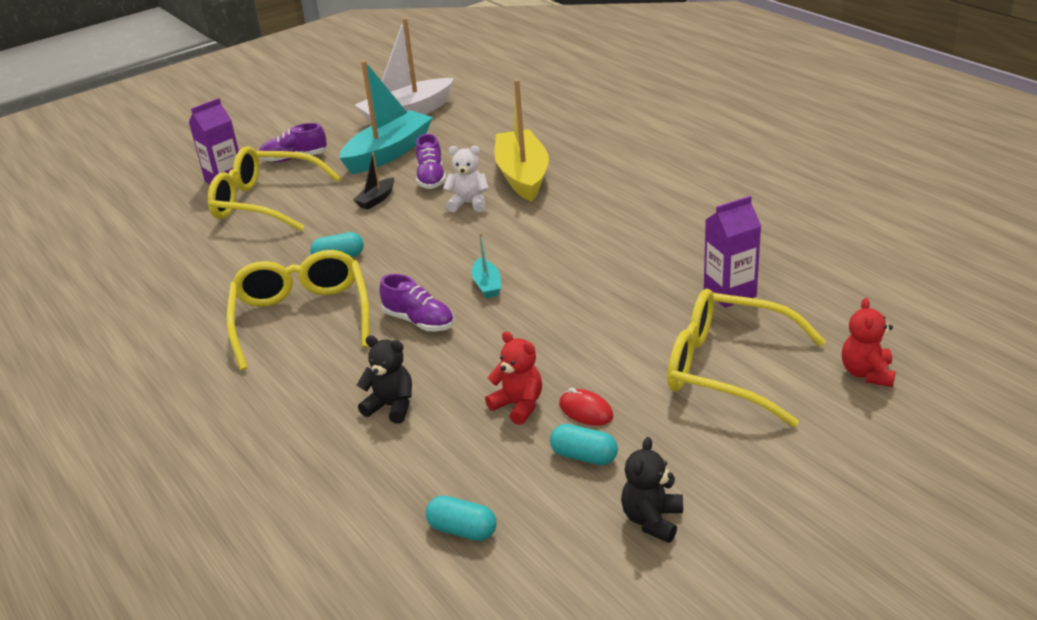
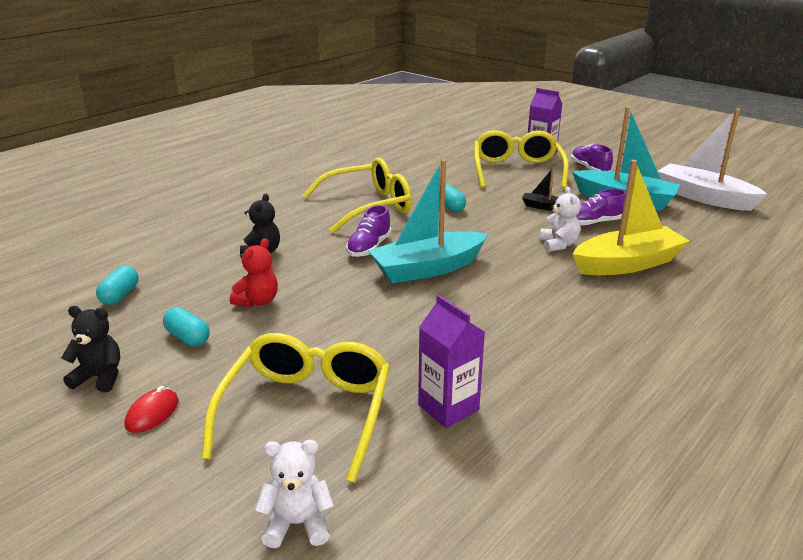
camera: 75 degrees right, 5 degrees down
turquoise boat [472,233,501,298] -> turquoise boat [368,159,488,283], size x2.23
turquoise capsule [550,424,618,465] -> turquoise capsule turned 60 degrees counterclockwise [163,307,210,346]
red mouse [559,388,613,426] -> red mouse moved to [125,386,179,433]
red teddy bear [842,298,896,387] -> white teddy bear [255,440,334,548]

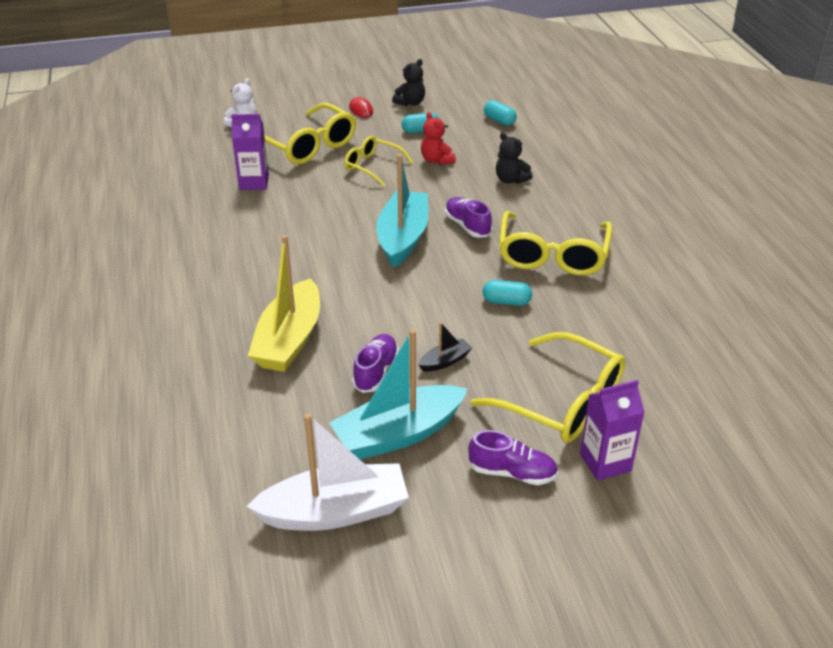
camera: 125 degrees right, 10 degrees up
white teddy bear [540,187,581,252] -> none
none -> yellow glasses [344,136,413,187]

